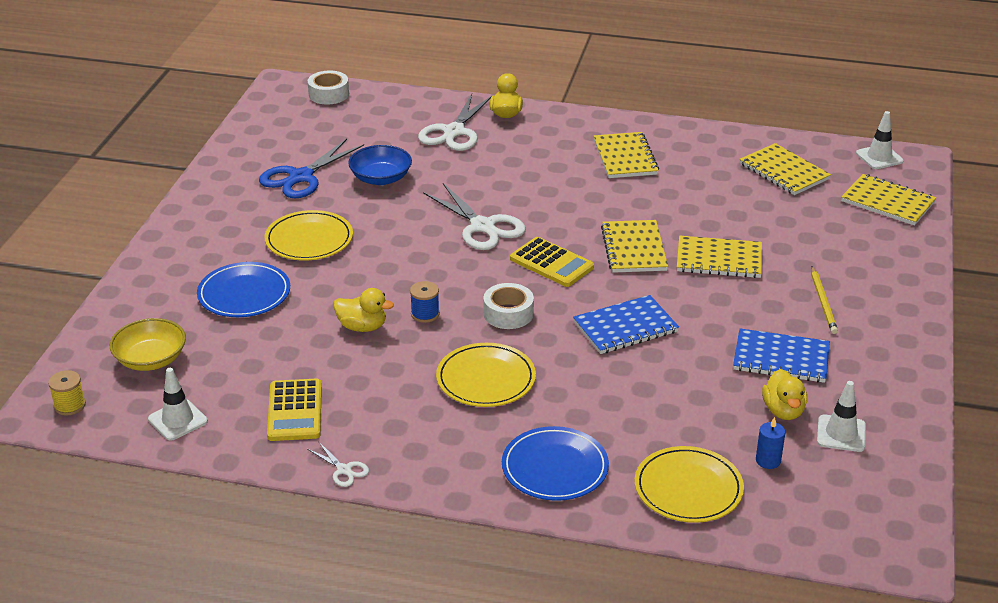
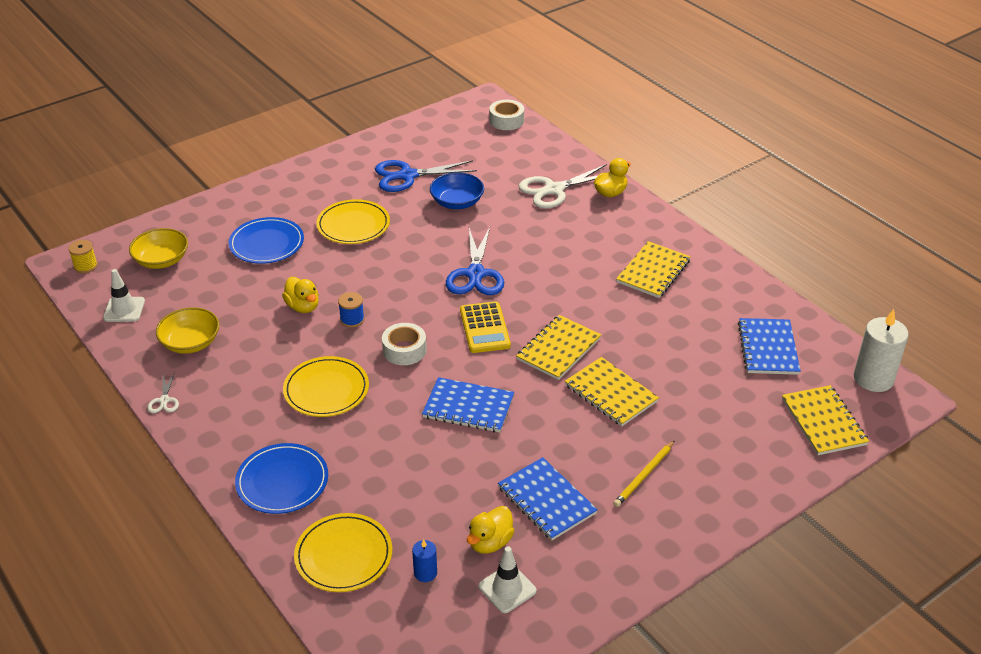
camera: 40 degrees right, 5 degrees up
yellow calculator [267,379,322,441] -> yellow bowl [156,307,219,354]
white scissors [423,183,526,250] -> blue scissors [446,227,504,295]
yellow notebook [739,143,831,195] -> blue notebook [738,318,801,375]
white traffic cone [856,111,904,169] -> white candle [854,309,909,392]

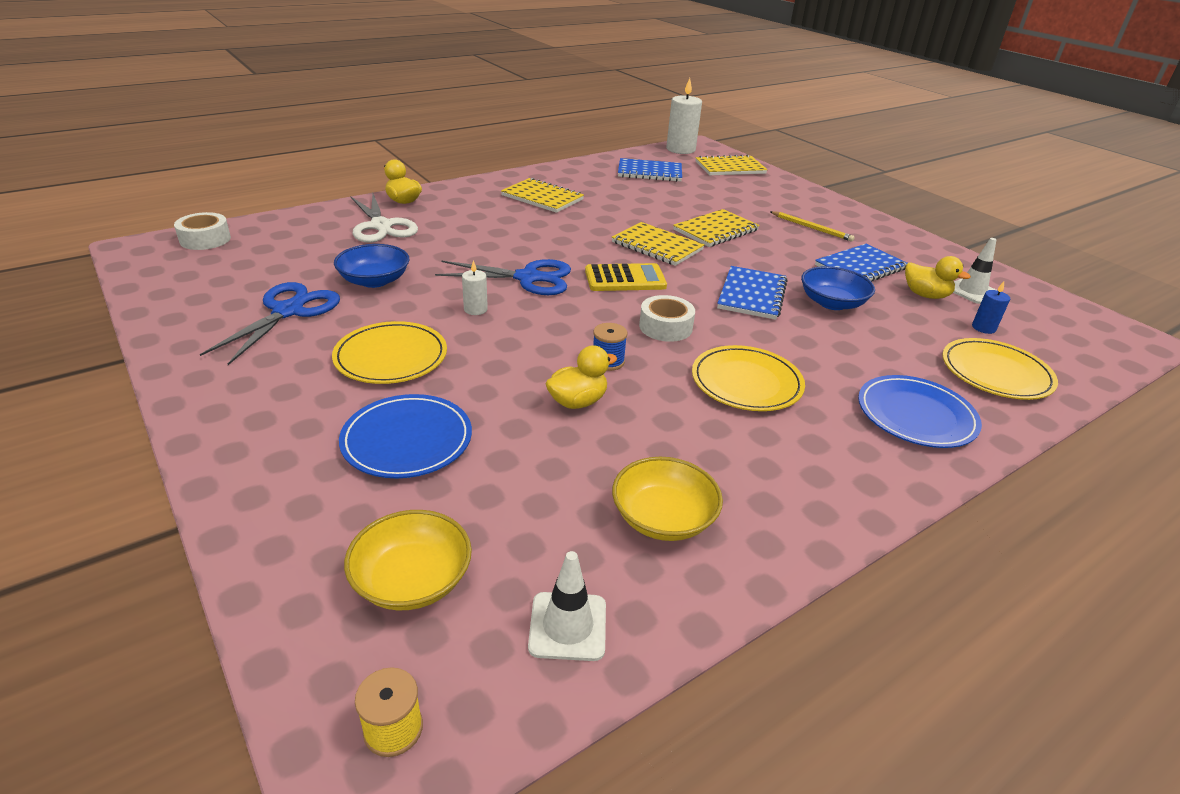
camera: 90 degrees left, 5 degrees down
white scissors [147,371,179,413] -> none
blue scissors [375,160,477,192] -> blue scissors turned 150 degrees counterclockwise [200,282,340,365]
none -> white candle [462,260,488,315]
none -> blue bowl [801,266,875,310]

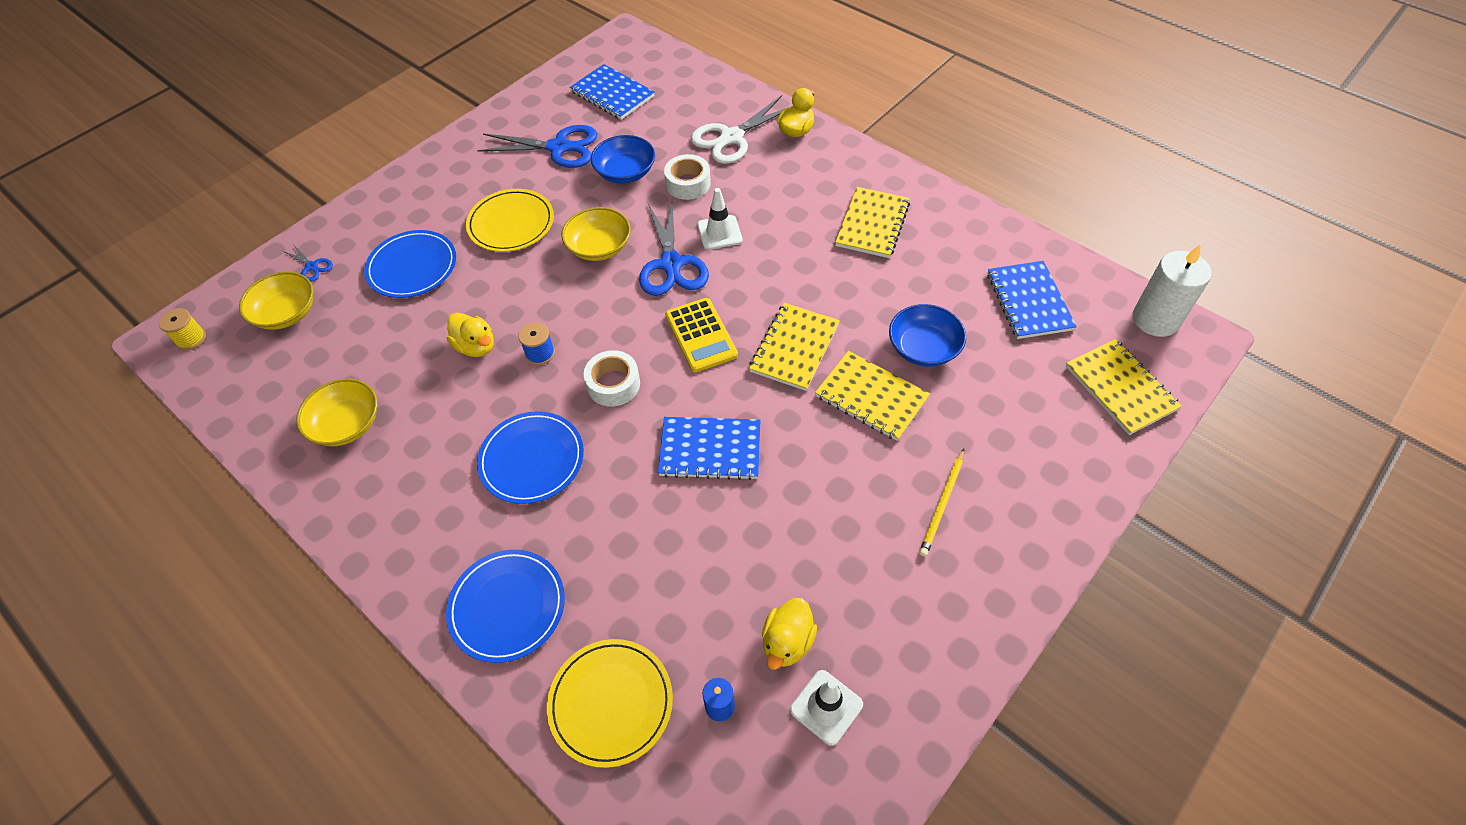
camera: 80 degrees right, 20 degrees up
white tape [174,212,231,250] -> white tape moved to [664,154,711,200]
white candle [462,260,488,315] -> yellow bowl [561,207,631,261]
white traffic cone [528,551,606,661] -> white traffic cone moved to [697,188,742,250]
yellow plate [692,345,805,411] -> blue plate [477,411,584,504]
blue bowl [801,266,875,310] -> blue bowl moved to [889,304,966,367]
blue notebook [815,244,907,282] -> blue notebook moved to [570,64,655,120]
none -> blue scissors [283,243,333,282]

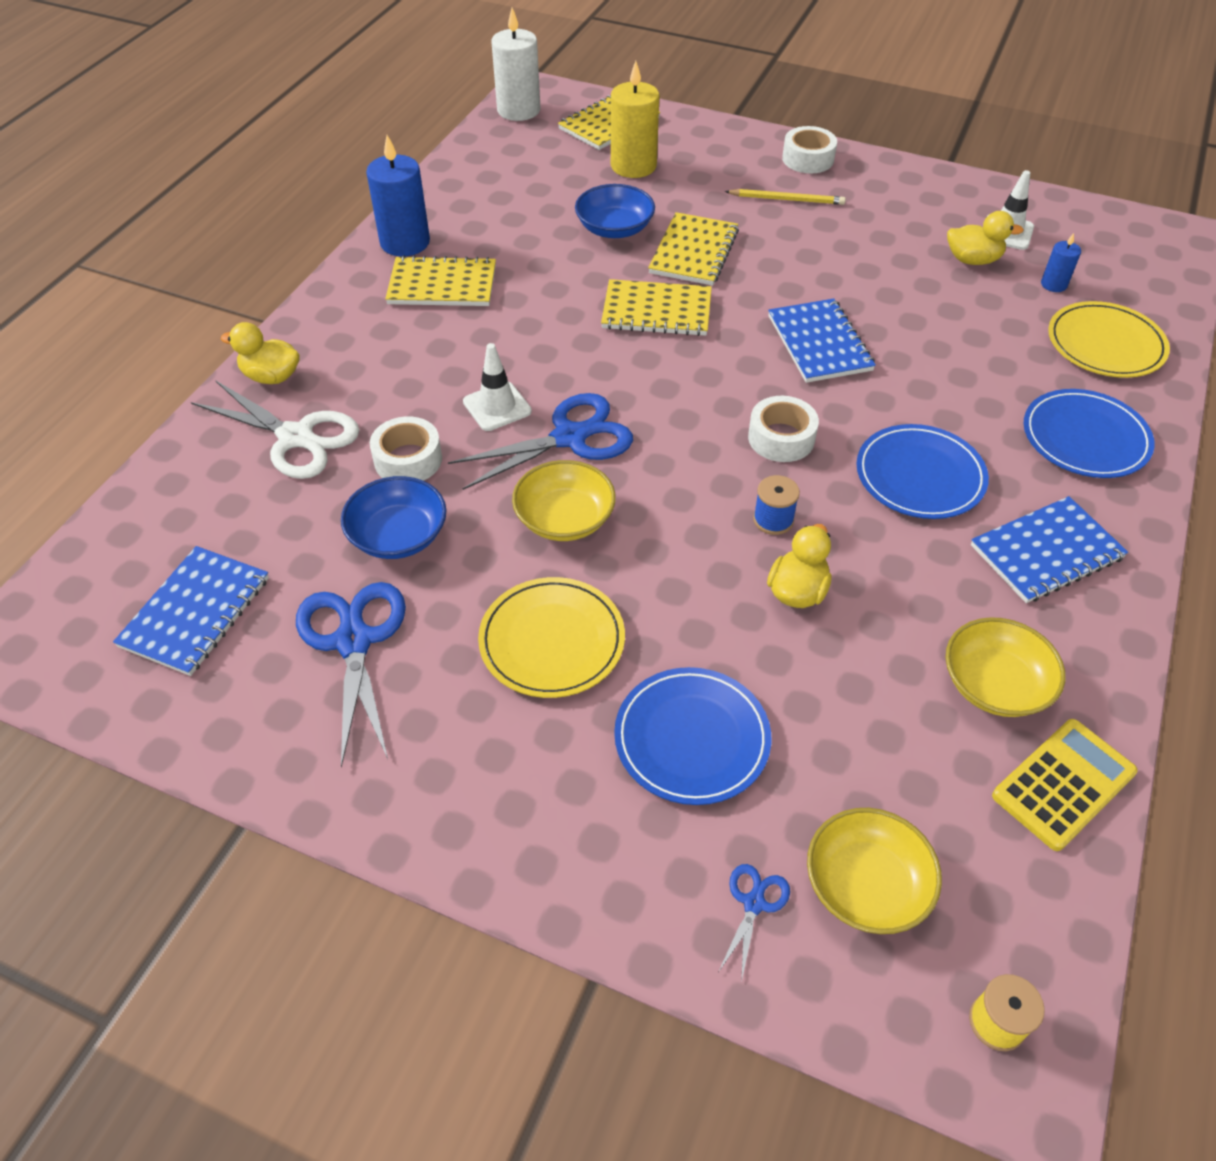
camera: 110 degrees left, 5 degrees down
yellow calculator [665,298,738,373] -> yellow calculator moved to [992,719,1138,851]
blue notebook [987,261,1077,339] -> blue notebook moved to [971,496,1128,603]
none -> blue candle [366,135,430,256]
none -> yellow candle [611,61,659,178]
none -> white tape [782,126,837,173]

